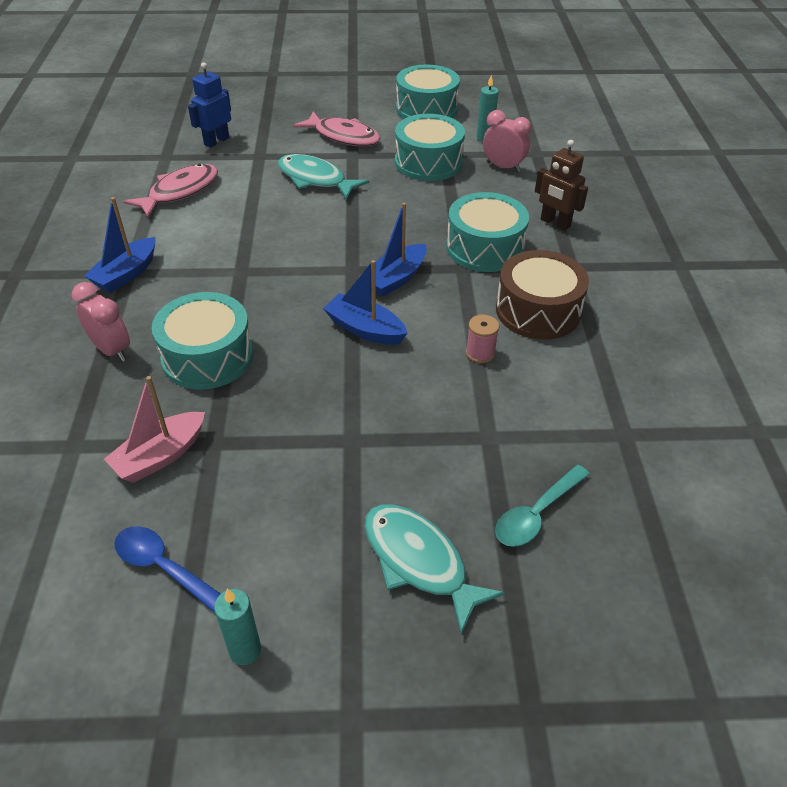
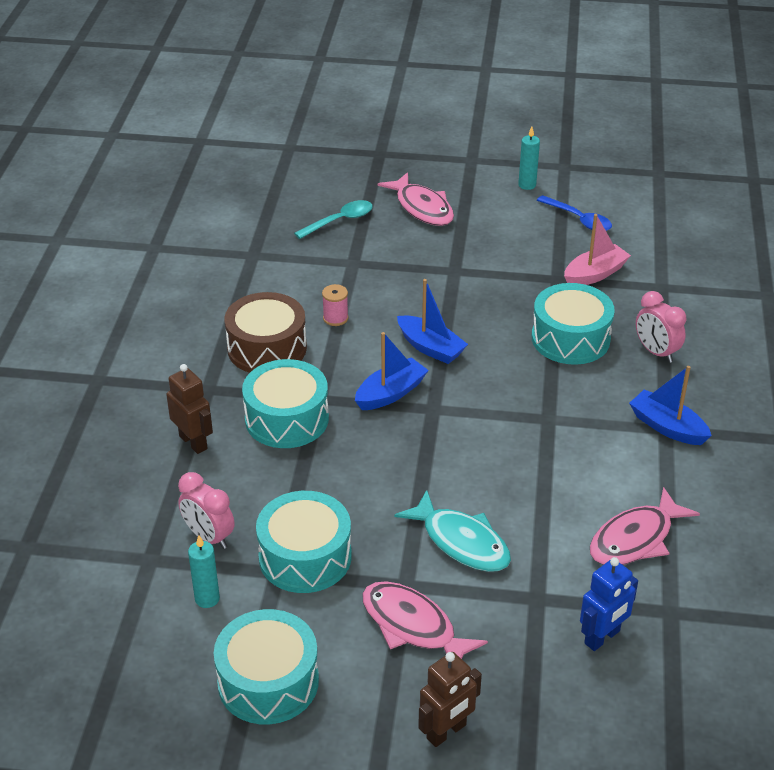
camera: 170 degrees left, 5 degrees down
blue boat [84,197,156,293] -> blue boat turned 90 degrees counterclockwise [629,366,712,445]
turquoise fish [365,504,505,634] -> pink fish [378,172,454,226]
none -> brown robot [418,652,482,747]

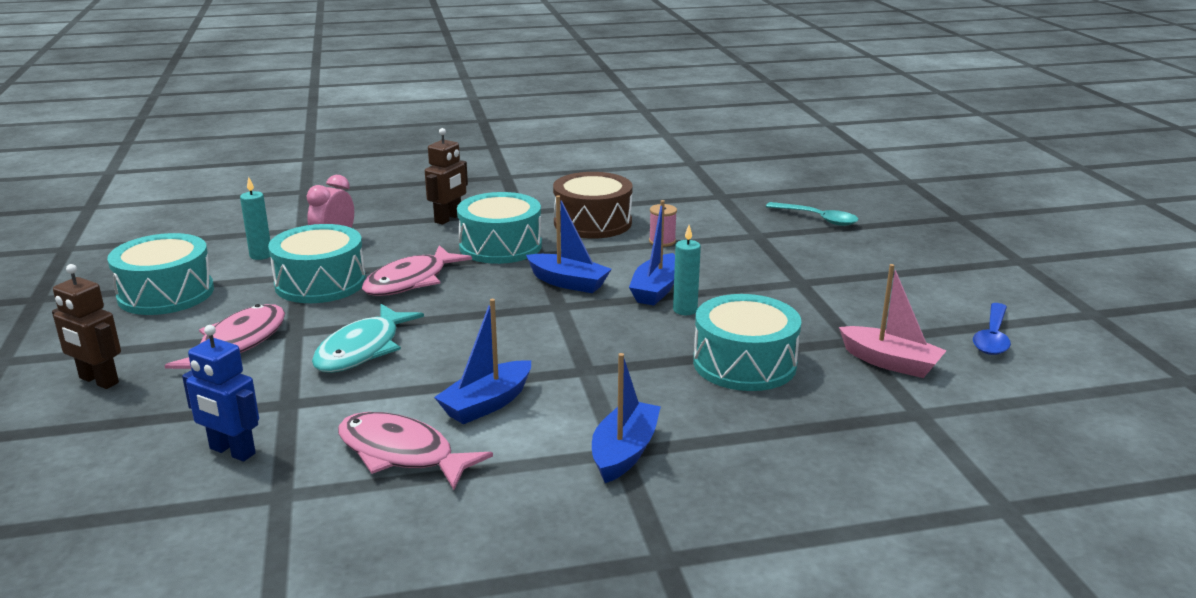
camera: 70 degrees right, 15 degrees down
pink fish [378,172,454,226] -> pink fish moved to [362,245,472,296]
turquoise candle [518,127,540,190] -> turquoise candle moved to [673,225,701,315]
pink clock [636,291,686,363] -> none
none -> blue boat [434,299,531,424]

